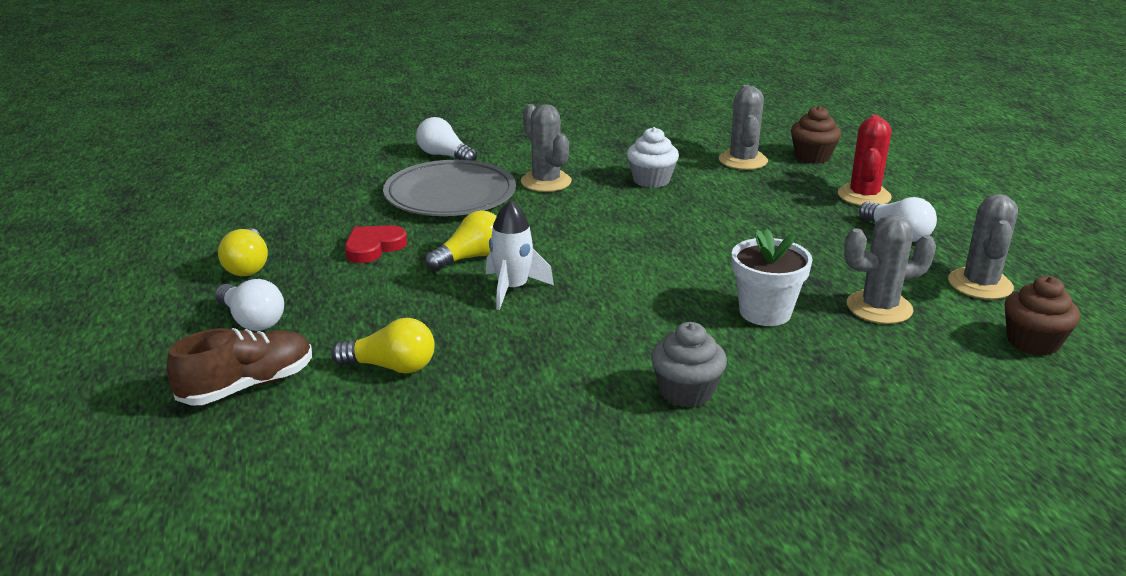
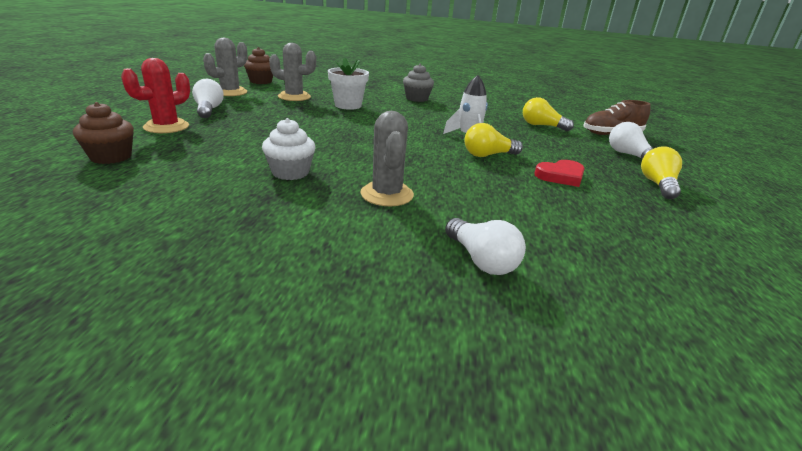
camera: 160 degrees left, 0 degrees up
grey plate [383,160,516,216] -> none
grey cactus [719,85,768,170] -> none

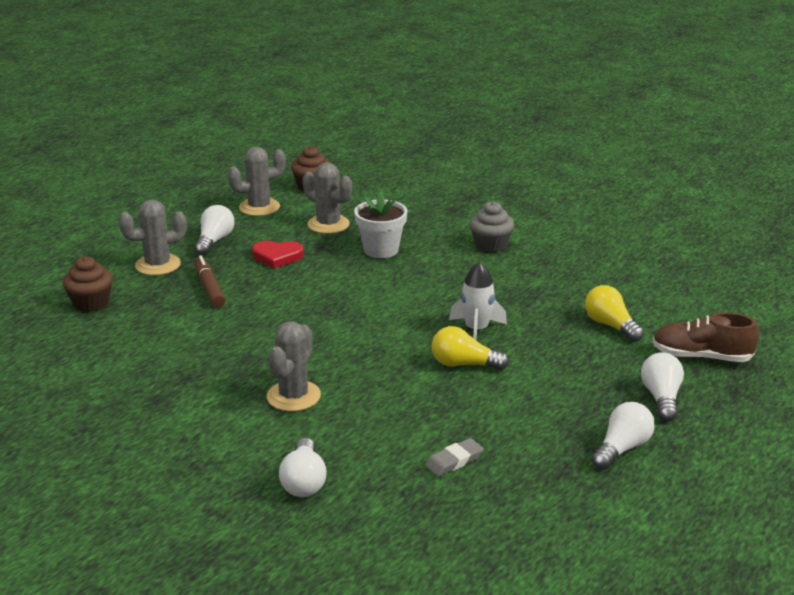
camera: 30 degrees right, 0 degrees up
red cactus [121,58,190,133] -> grey cactus [118,200,187,275]
white cupcake [262,118,316,180] -> none
red heart [534,160,585,187] -> red heart moved to [252,241,304,269]
yellow light bulb [641,146,682,199] -> white light bulb [592,402,655,470]
none -> brown marker [194,256,226,308]
none -> grey eraser [425,438,484,477]

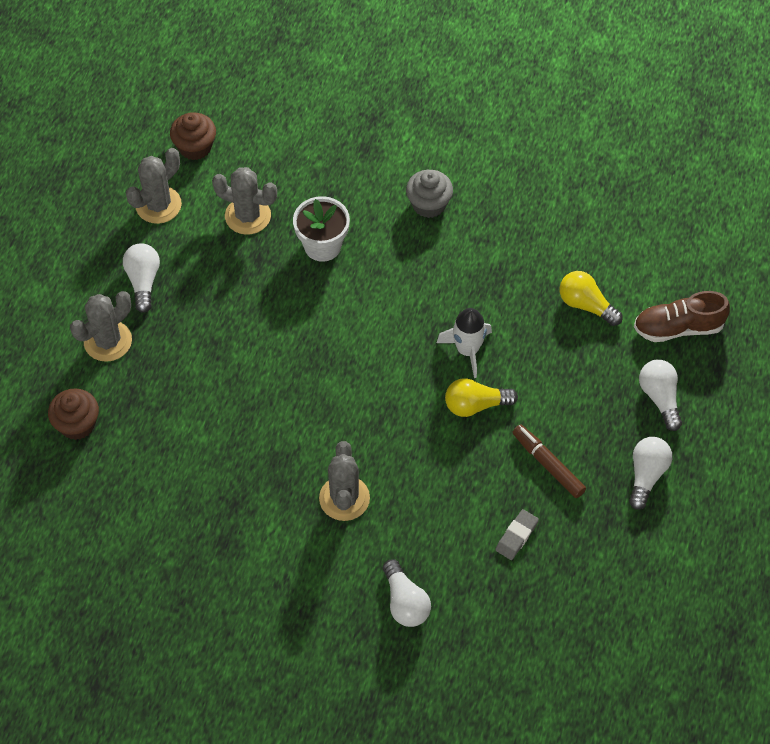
camera: 20 degrees left, 30 degrees up
brown marker [194,256,226,308] -> brown marker moved to [513,424,586,498]
red heart [252,241,304,269] -> none

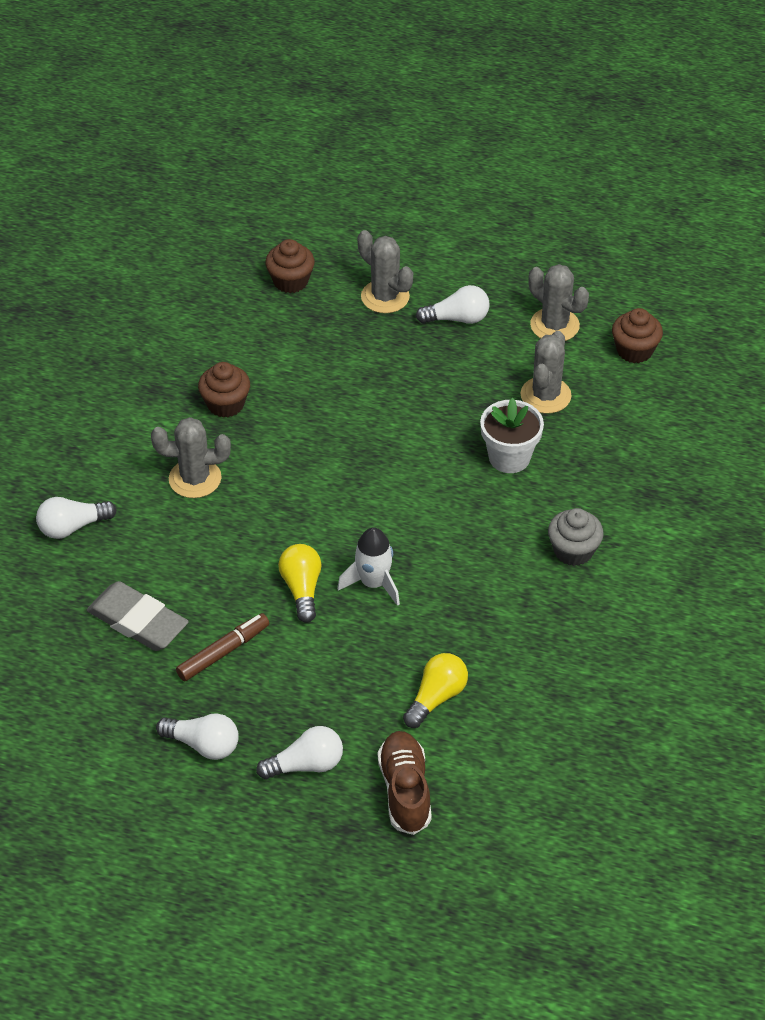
camera: 90 degrees right, 10 degrees down
grey eraser [495,509,539,560] -> grey eraser [87,581,189,651], size x1.85
none -> brown cupcake [198,362,250,418]

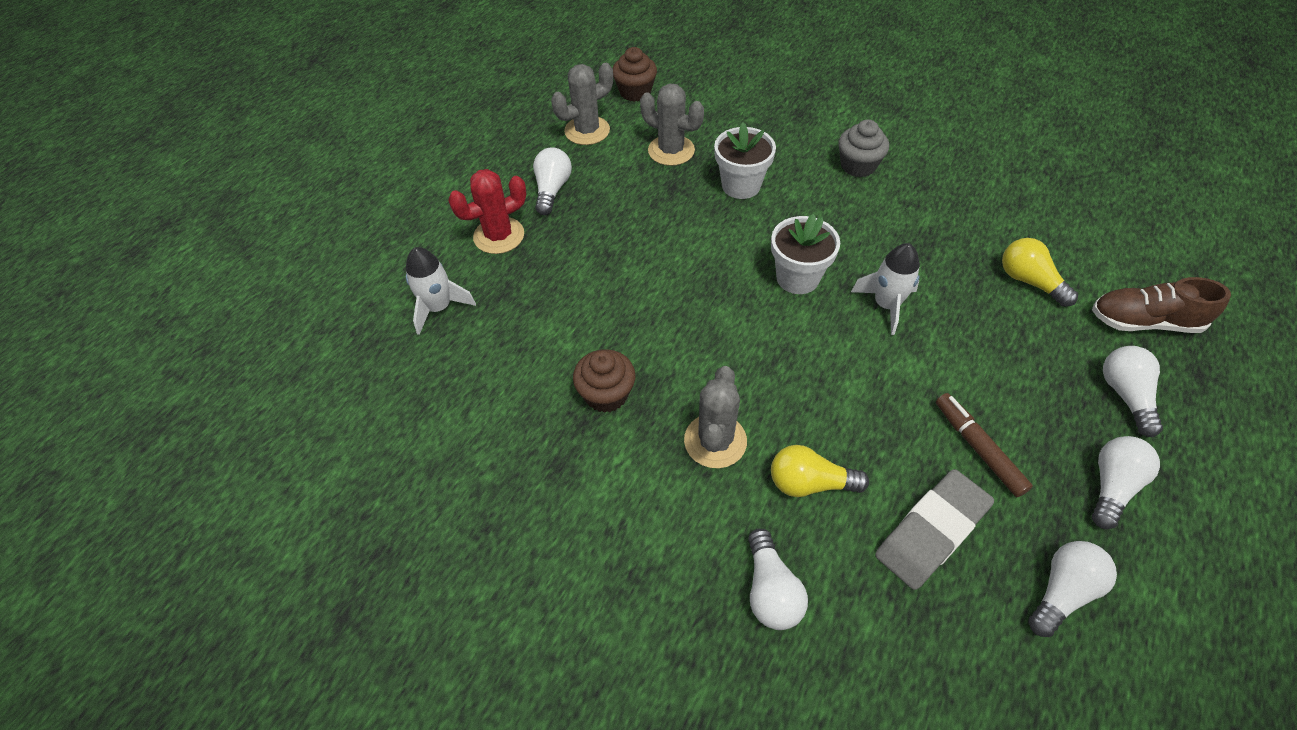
camera: 75 degrees left, 5 degrees up
brown cupcake [265,239,315,293] -> white rocket [406,247,476,335]
yellow light bulb [278,544,322,623] -> yellow light bulb moved to [771,445,869,497]
grey cactus [358,230,413,313] -> red cactus [448,169,527,254]
none -> white flower pot [771,214,840,294]
none -> white light bulb [1028,541,1117,637]

